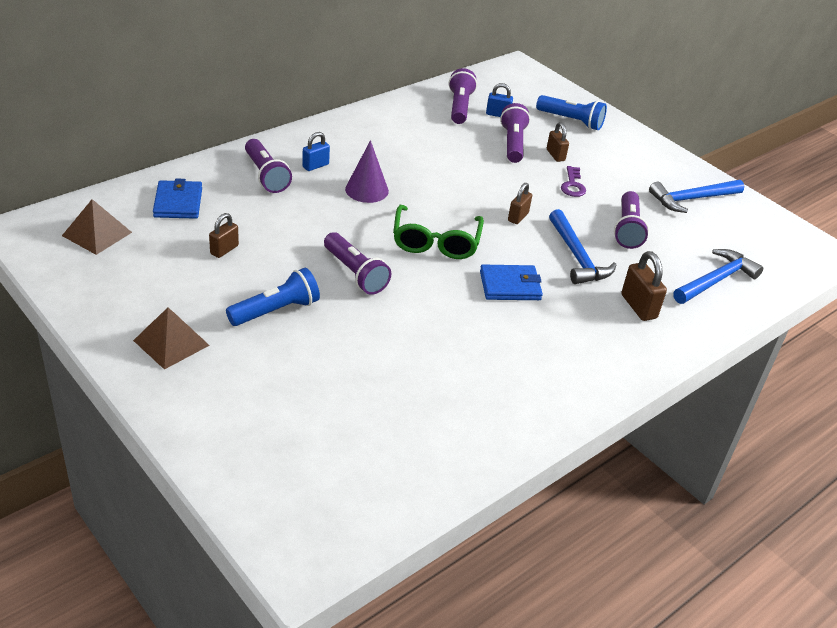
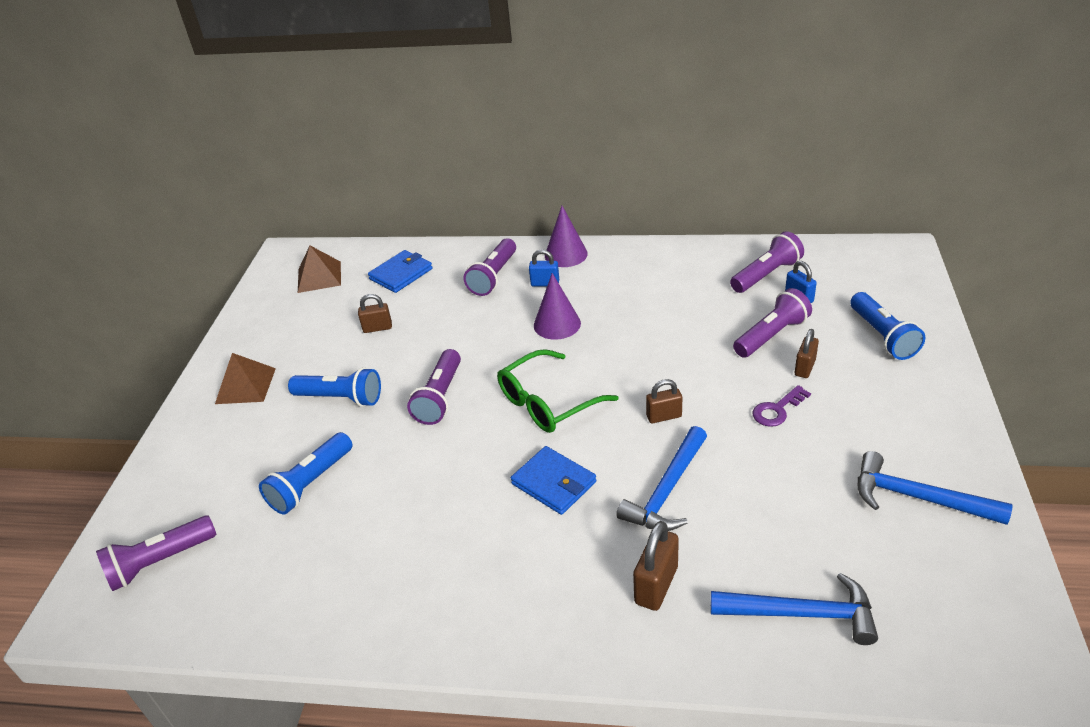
camera: 55 degrees right, 0 degrees up
purple flashlight [614,191,649,249] -> purple flashlight moved to [96,515,217,591]
none -> blue flashlight [259,432,353,515]
none -> purple cone [545,206,588,267]

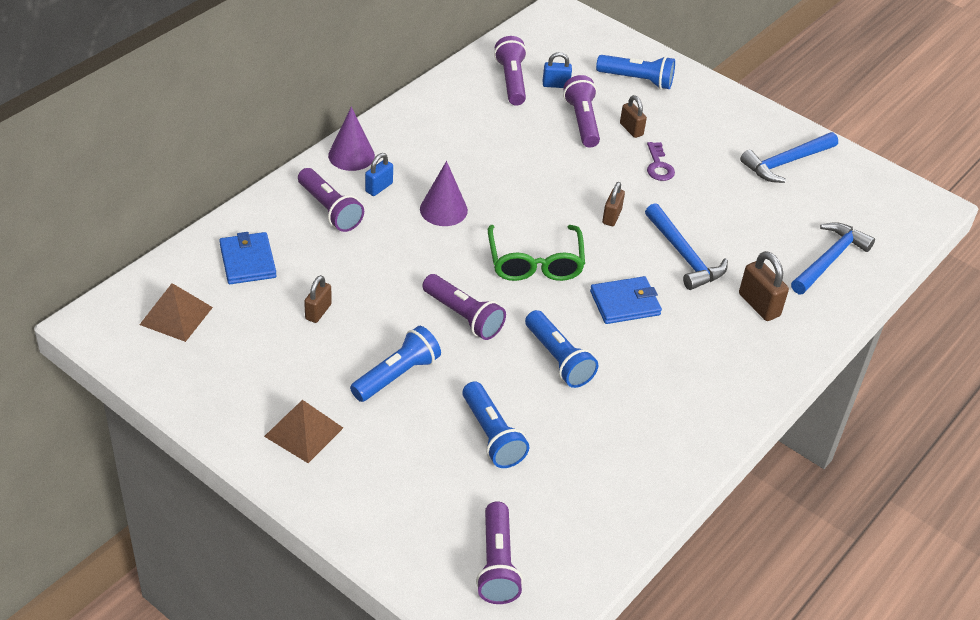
camera: 65 degrees left, 5 degrees up
none -> blue flashlight [525,310,598,388]

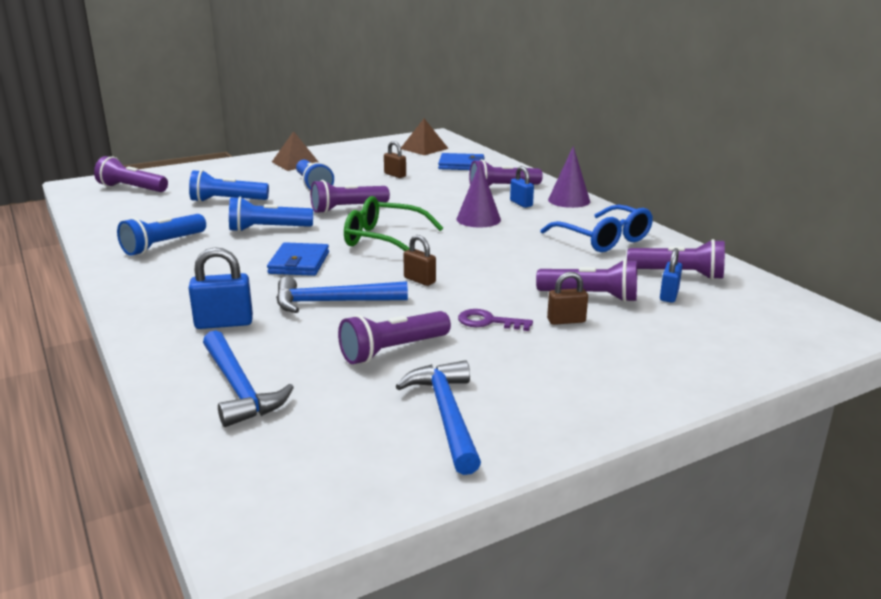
camera: 115 degrees right, 20 degrees down
blue flashlight [596,55,675,89] -> blue flashlight moved to [117,214,206,256]
brown padlock [739,251,789,321] -> blue padlock [188,247,253,329]
none -> purple flashlight [338,311,451,364]
none -> blue glasses [540,205,653,252]

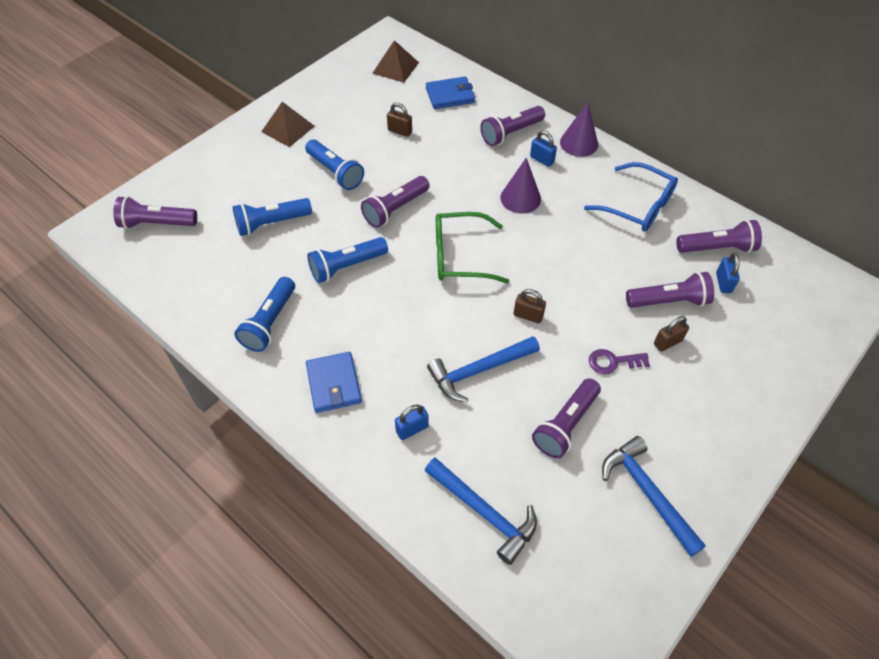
camera: 20 degrees left, 30 degrees up
blue padlock [188,247,253,329] -> blue padlock [395,404,429,440], size x0.67
blue wallet [267,242,329,276] -> blue wallet moved to [306,352,362,413]

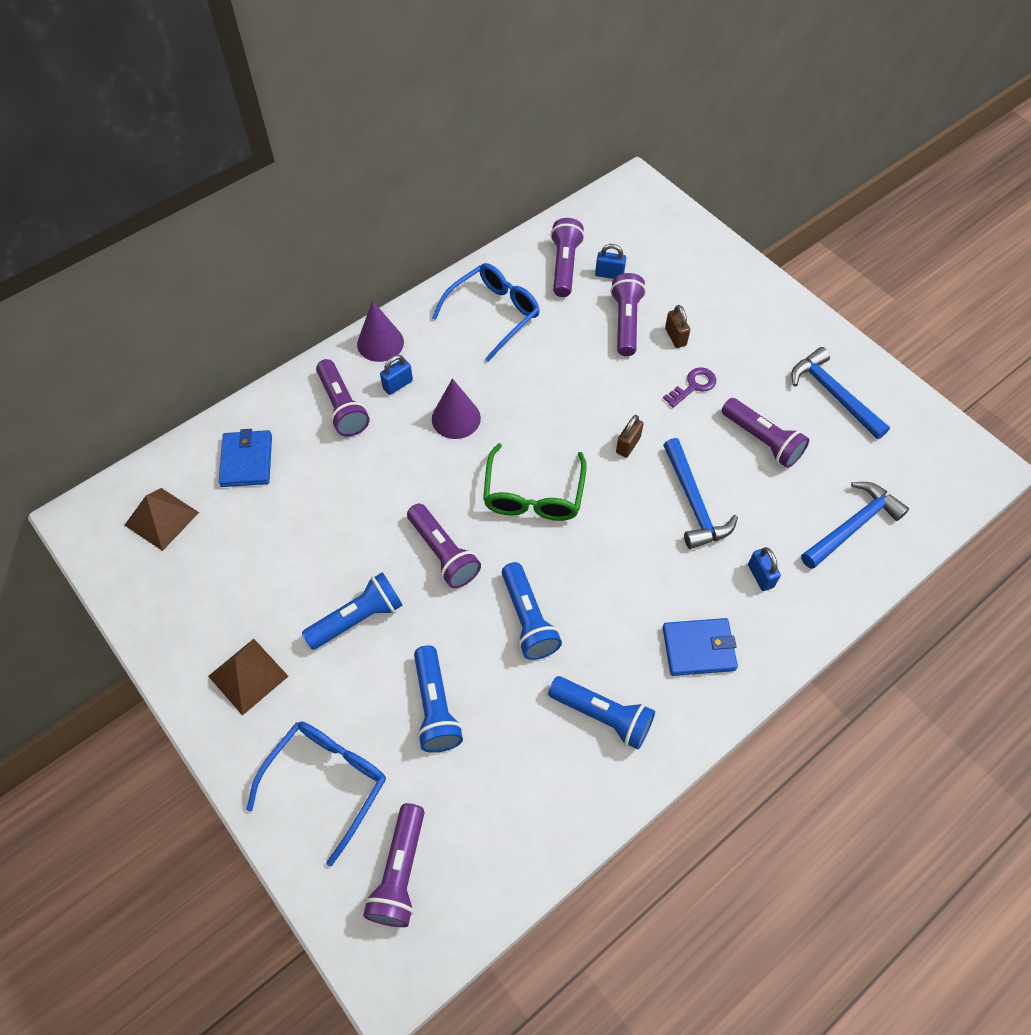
camera: 80 degrees left, 5 degrees up
brown padlock [387,103,412,137] -> none
purple key [589,349,650,374] -> purple key turned 135 degrees counterclockwise [663,367,716,408]
blue hammer [602,436,706,557] -> blue hammer turned 75 degrees clockwise [791,347,890,439]
none -> blue glasses [247,722,386,866]

